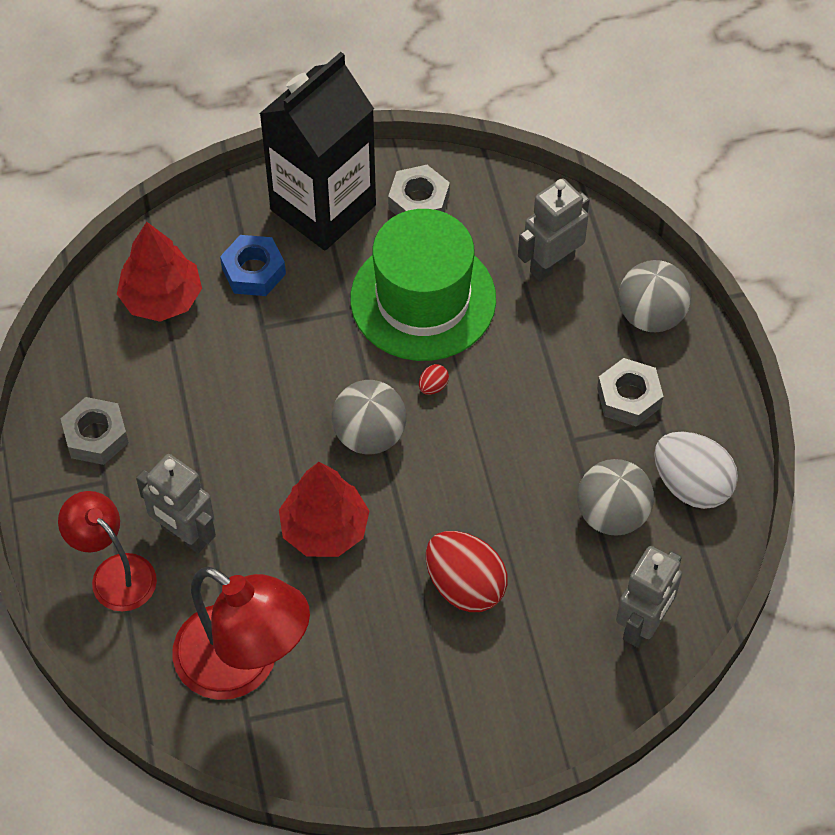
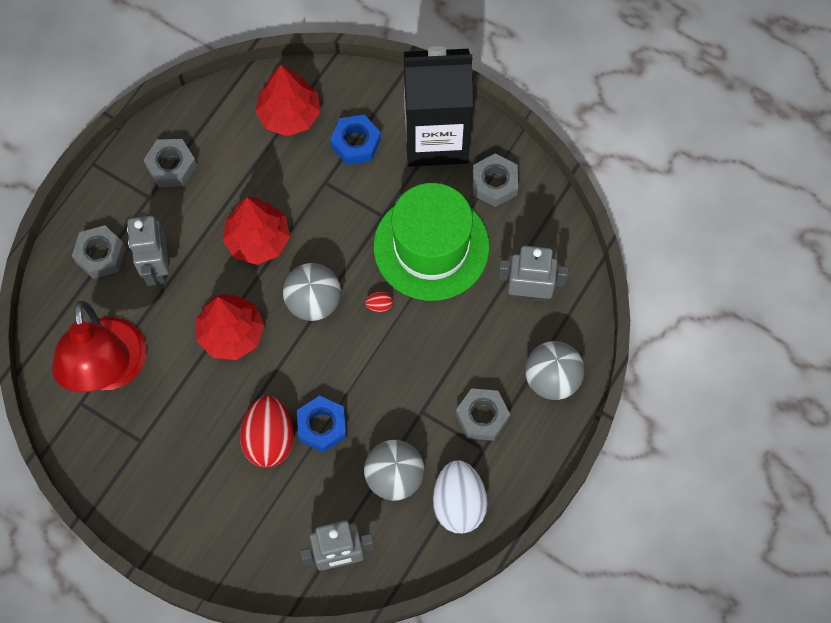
camera: 45 degrees right, 10 degrees up
red lamp [58,491,157,611] -> grey nut [72,225,126,279]
none -> red tree [222,197,290,265]
none -> blue nut [297,395,346,452]

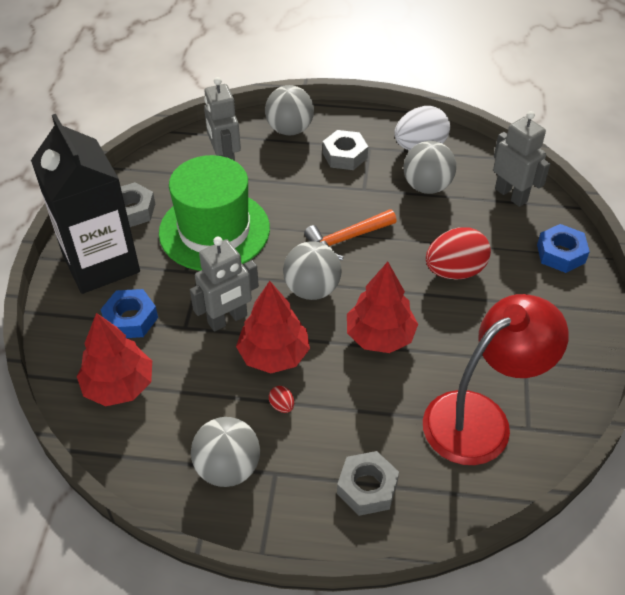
camera: 115 degrees left, 20 degrees down
grey robot [127,212,169,286] -> grey robot moved to [190,237,259,332]
grey nut [144,139,197,187] -> grey ball [191,417,260,487]
blue nut [297,395,346,452] -> blue nut moved to [537,224,590,273]
red egg [365,291,393,312] -> red egg moved to [269,386,294,413]
none -> orange hammer [304,209,397,260]

